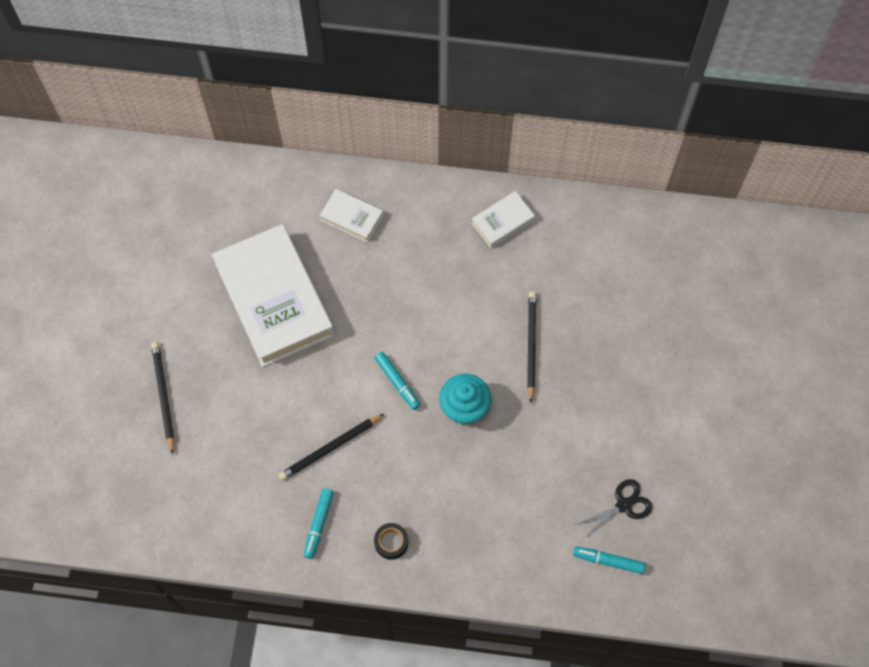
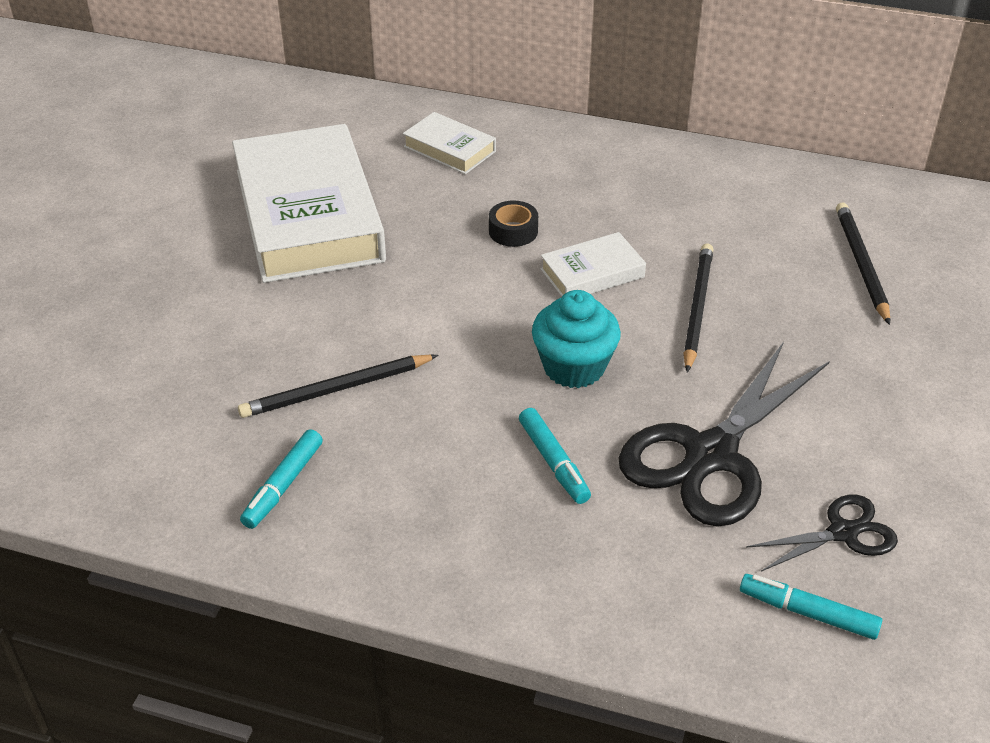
camera: 10 degrees right, 25 degrees down
black pencil [151,342,174,454] -> black pencil moved to [836,202,890,325]
turquoise marker [374,352,420,410] -> turquoise marker moved to [519,408,591,504]
black tape [374,523,408,560] -> black tape moved to [489,200,538,247]
white book [471,191,535,248] -> white book moved to [540,232,646,297]
none -> black scissors [619,342,830,527]

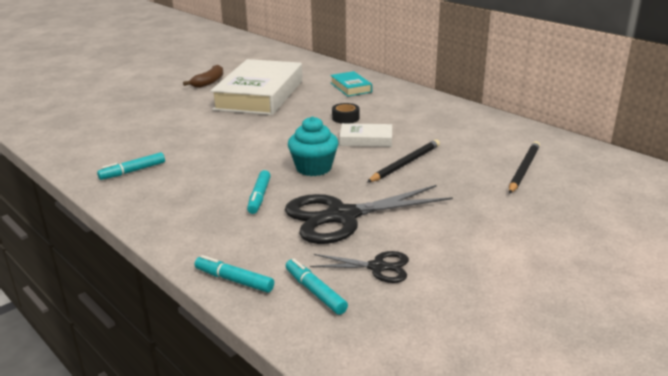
camera: 30 degrees right, 15 degrees down
black pencil [238,354,438,418] -> none
white book [403,112,496,174] -> turquoise book [330,71,372,96]
none -> brown banana [183,65,223,88]
none -> turquoise marker [195,255,274,293]

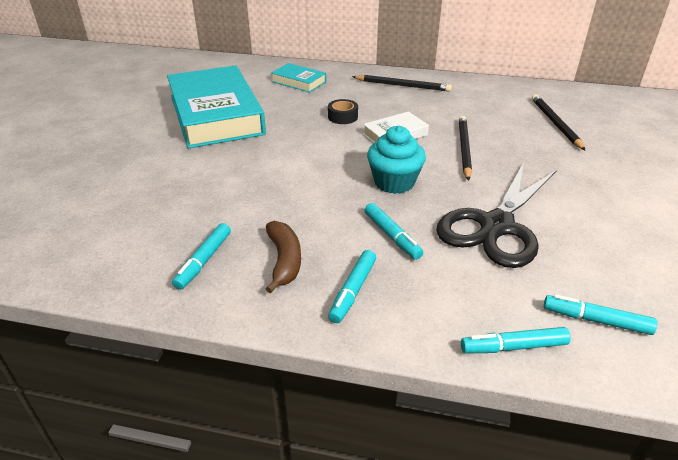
camera: 35 degrees left, 10 degrees up
brown banana [183,65,223,88] -> brown banana moved to [266,221,301,293]
white book [210,59,303,115] -> turquoise book [167,65,266,149]
black scissors [310,251,409,283] -> none
none -> turquoise marker [328,250,376,323]
none -> black pencil [352,75,452,92]

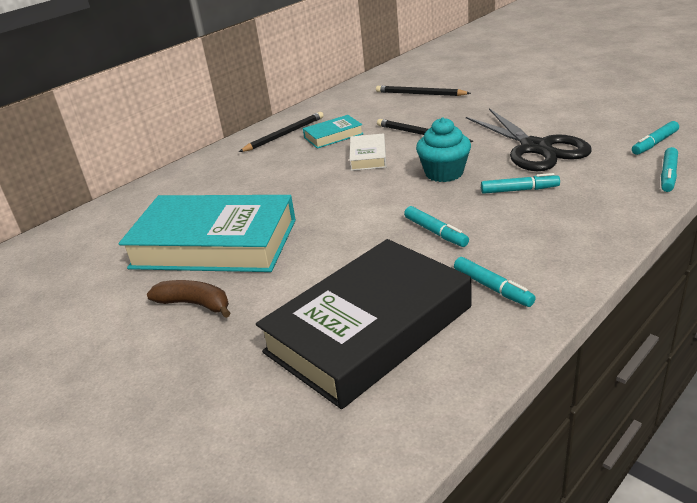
camera: 55 degrees left, 5 degrees down
brown banana [266,221,301,293] -> brown banana moved to [147,280,230,318]
turquoise book [271,63,326,92] -> turquoise book moved to [303,115,363,149]
black tape [328,99,358,124] -> none
turquoise marker [328,250,376,323] -> turquoise marker moved to [404,206,469,247]
none -> black book [256,239,472,409]

